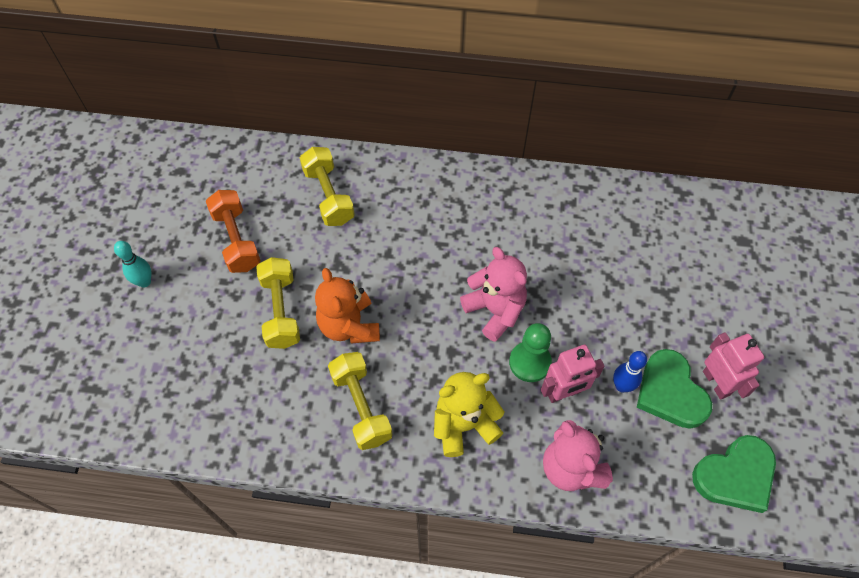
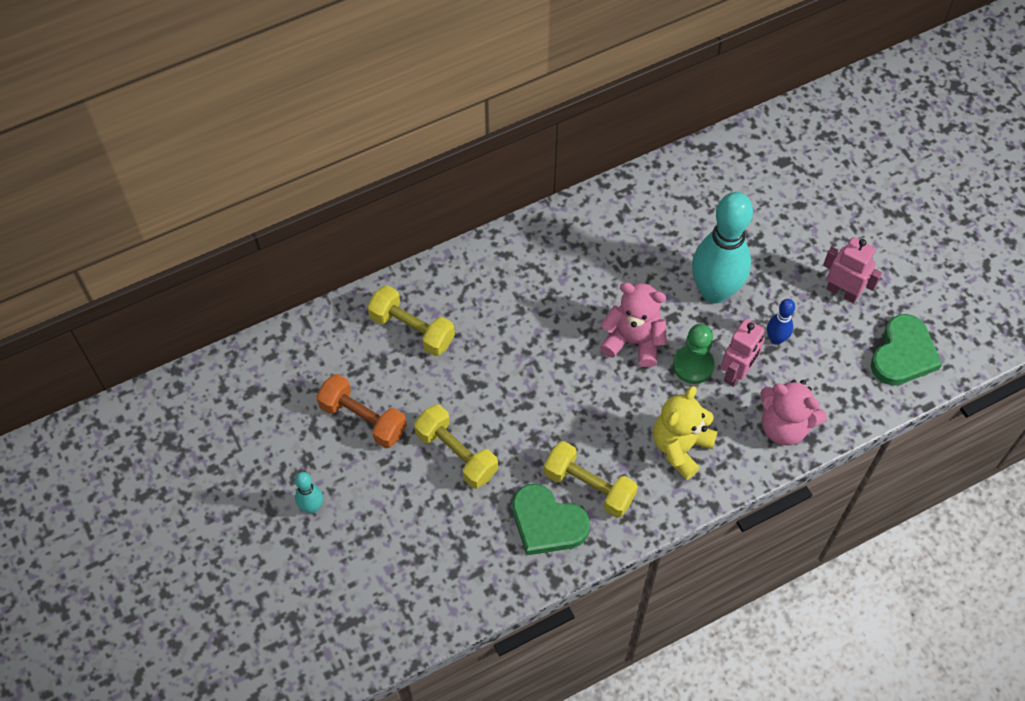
camera: 35 degrees left, 0 degrees up
orange teddy bear [315,268,380,343] -> none
green heart [637,349,712,429] -> green heart moved to [512,484,590,555]
none -> turquoise bowling pin [692,192,753,304]

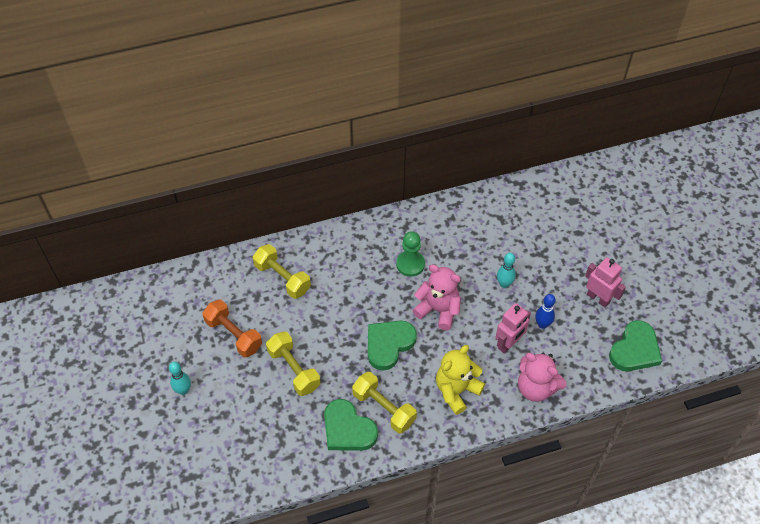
camera: 10 degrees right, 5 degrees down
green pawn [673,324,714,384] -> green pawn moved to [396,231,425,277]
turquoise bowling pin [692,192,753,304] -> turquoise bowling pin [497,253,516,288], size x0.45
none -> green heart [368,321,417,371]

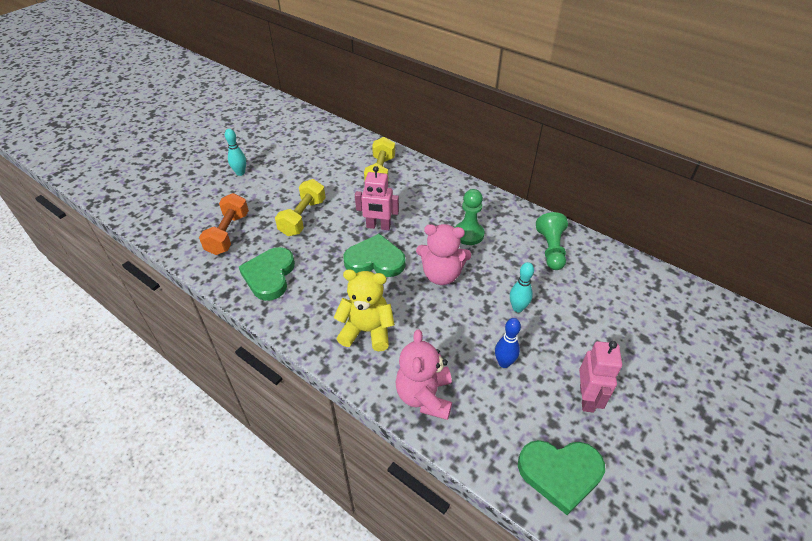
camera: 55 degrees right, 10 degrees down
orange dumbbell [202,300,262,357] -> orange dumbbell moved to [199,193,249,255]
yellow dumbbell [352,372,417,433] -> none
pink teddy bear [412,264,461,330] -> pink teddy bear turned 105 degrees clockwise [416,224,471,285]
pink robot [496,303,531,354] -> pink robot moved to [355,166,399,230]
none -> green pawn [536,212,568,270]

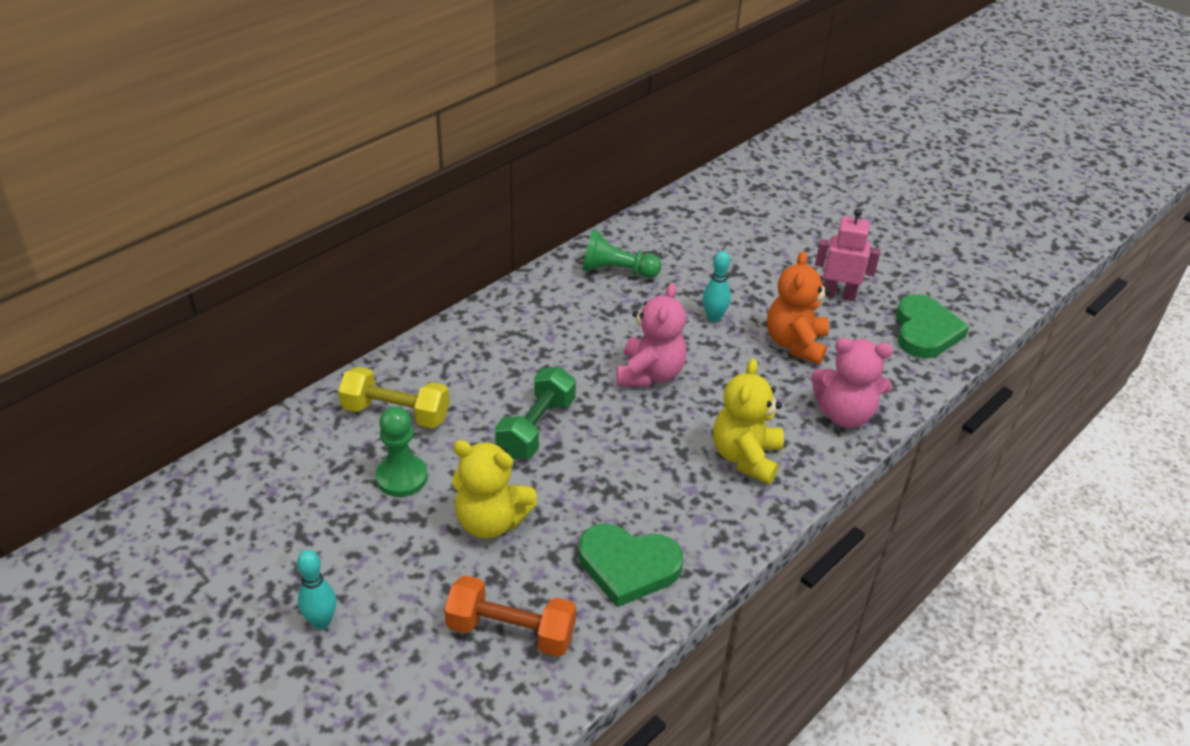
camera: 85 degrees left, 5 degrees down
yellow dumbbell [275,179,326,236] -> yellow teddy bear [452,440,537,539]
green heart [344,234,405,277] -> none
pink robot [355,166,399,230] -> green dumbbell [495,367,576,459]
green pawn [455,189,485,245] -> green pawn moved to [375,406,428,497]
blue bowling pin [495,318,521,368] -> orange teddy bear [767,251,830,364]

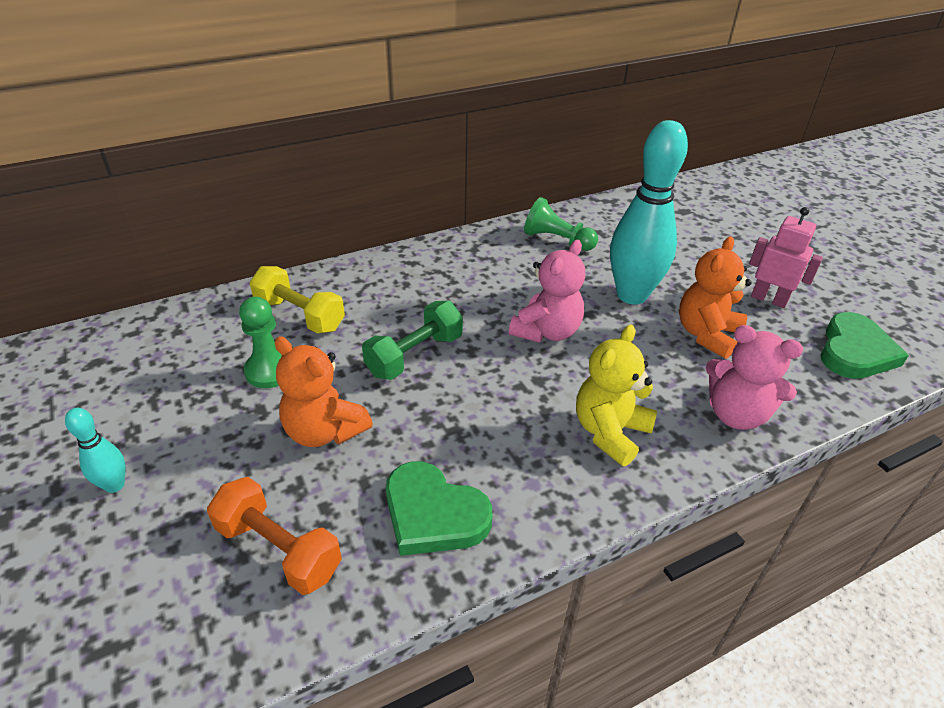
camera: 20 degrees right, 0 degrees up
yellow teddy bear [452,440,537,539] -> orange teddy bear [275,336,373,447]
turquoise bowling pin [703,251,731,322] -> turquoise bowling pin [610,120,688,305], size x2.25

